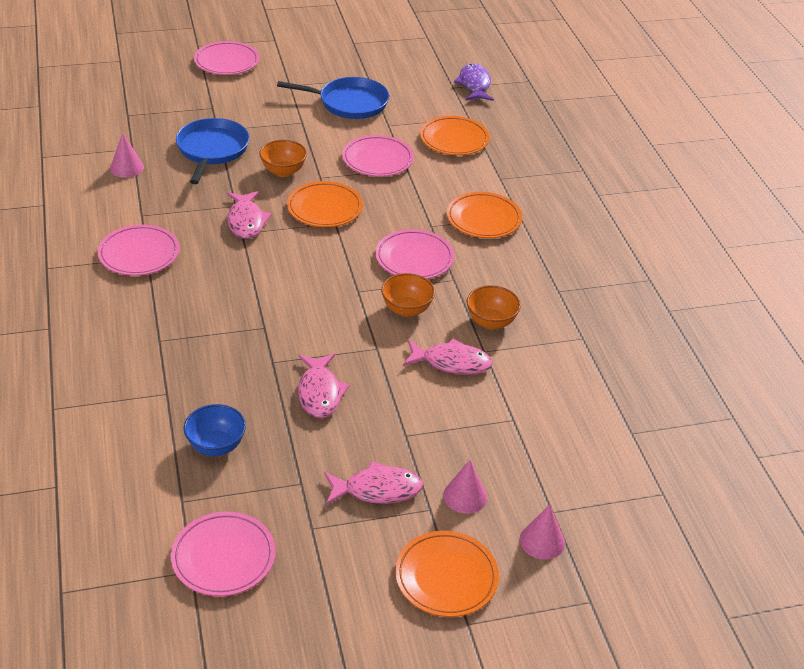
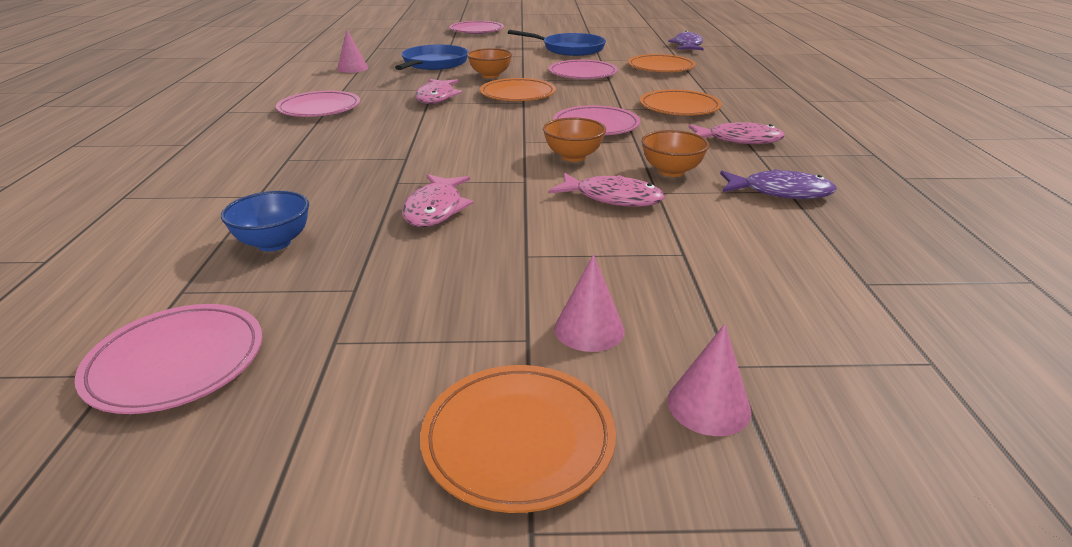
camera: 15 degrees right, 10 degrees down
pink fish [324,461,423,505] -> pink fish moved to [689,122,785,144]
none -> purple fish [720,169,837,199]

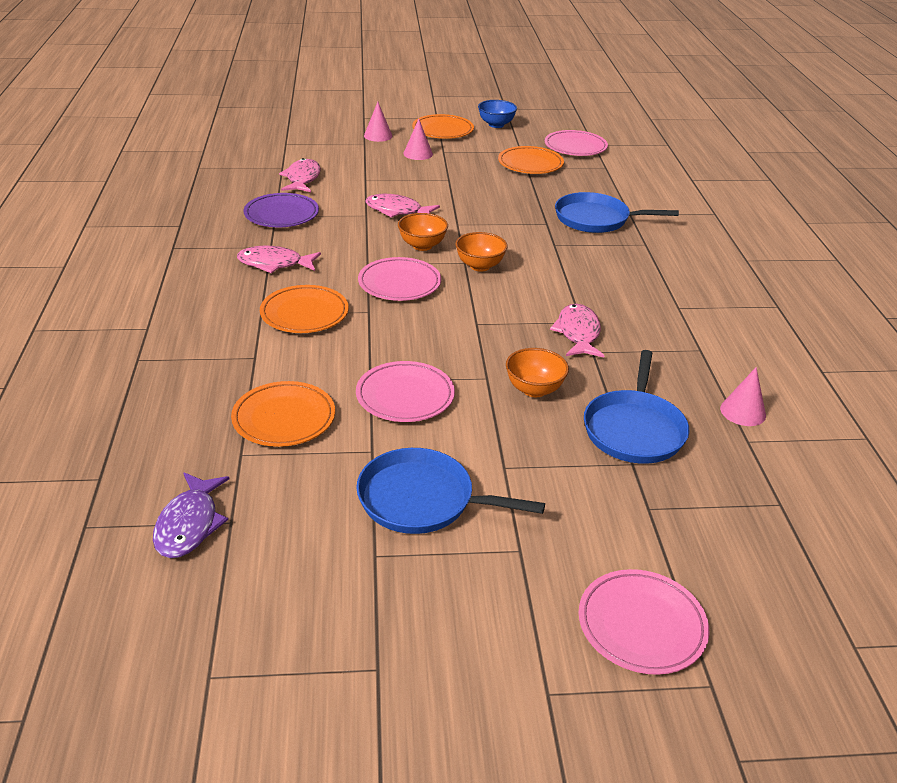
camera: 175 degrees right, 5 degrees up
blue bowl [221,191,309,251] -> blue bowl moved to [478,100,517,128]
pink plate [276,91,360,117] -> none
pink fish [402,174,473,227] -> pink fish moved to [279,158,321,192]
orange plate [480,78,556,101] -> orange plate moved to [498,146,564,174]
orange bowl [641,130,709,177] -> orange bowl moved to [455,232,508,272]
purple fish [720,169,837,199] -> purple plate [243,193,319,227]
none -> blue pan [555,192,679,233]

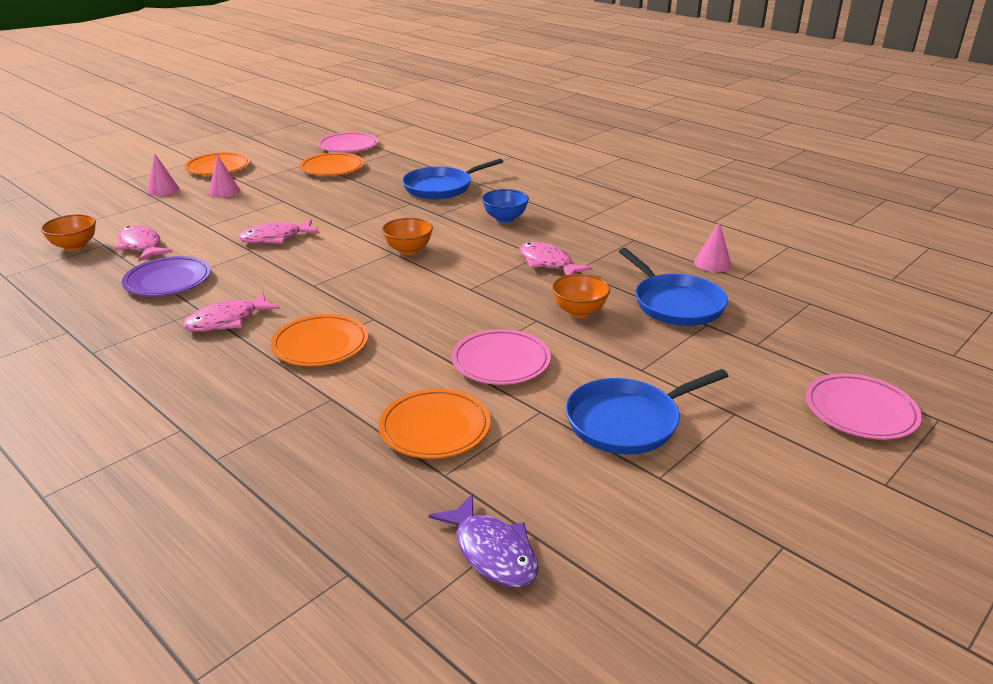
camera: 40 degrees left, 5 degrees down
pink plate [358,257,441,301] -> none
orange bowl [398,213,448,251] -> orange bowl moved to [41,214,96,251]
blue bowl [478,100,517,128] -> blue bowl moved to [482,189,529,223]

